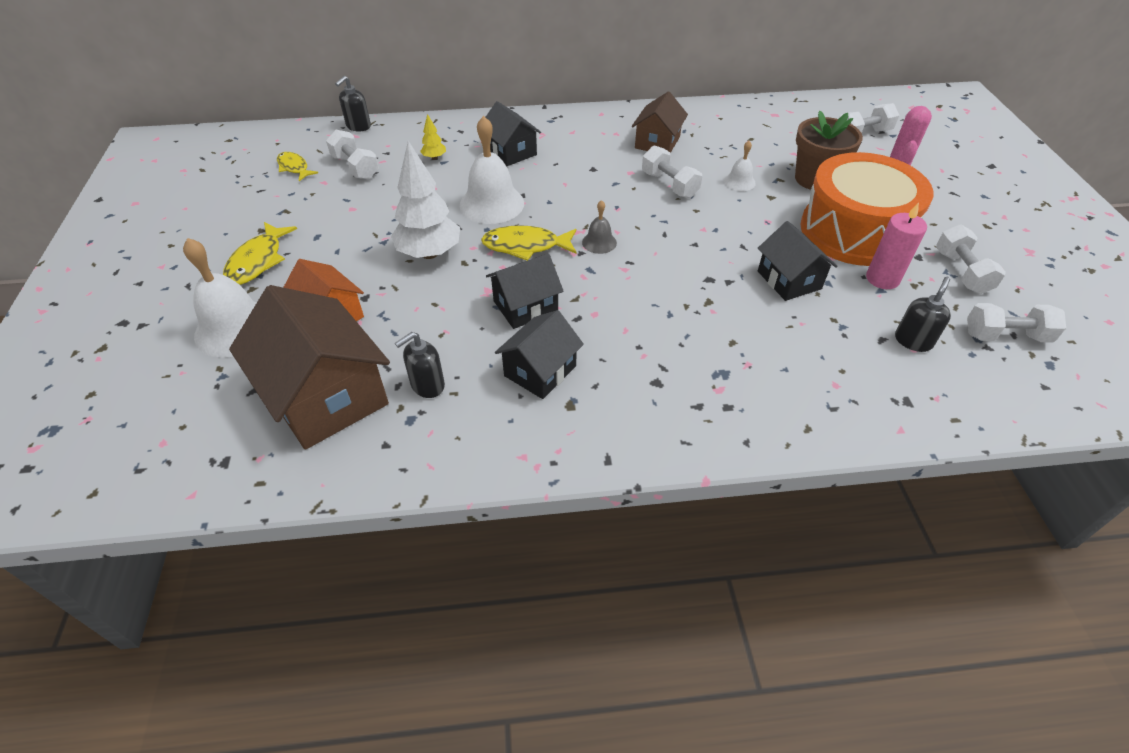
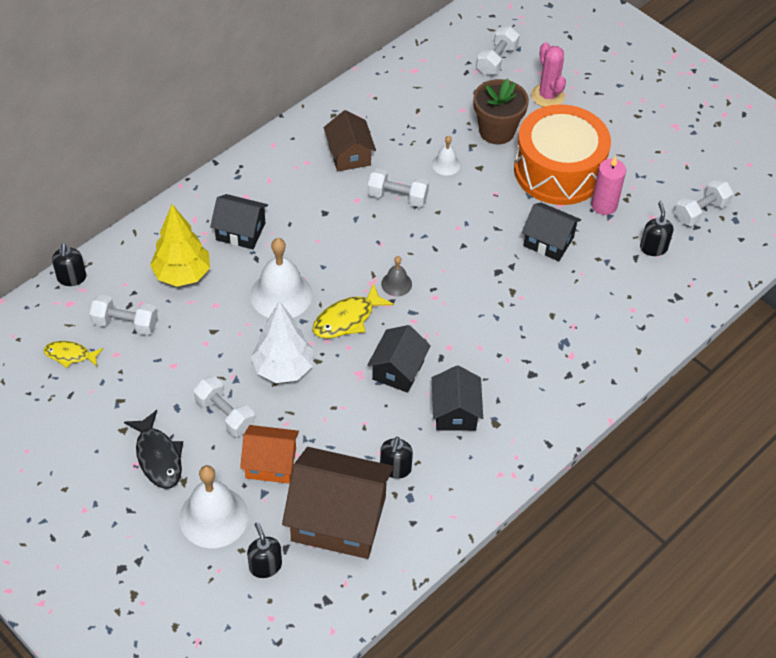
camera: 40 degrees left, 5 degrees up
yellow fish [223,222,297,285] -> black fish [124,410,183,489]
yellow tree [420,114,446,160] -> yellow tree [150,204,210,287], size x2.26
white dumbbell [936,225,1006,294] -> white dumbbell moved to [194,376,255,437]
none -> black soap dispenser [247,522,282,578]

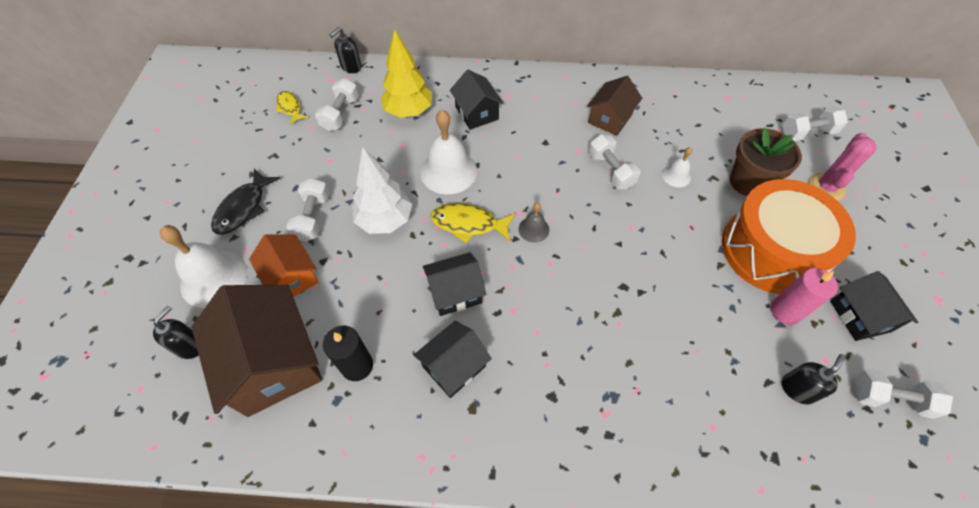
camera: 50 degrees right, 5 degrees up
white dumbbell [89,294,158,335] -> white dumbbell turned 45 degrees clockwise [315,78,359,131]
black soap dispenser [380,437,413,479] -> black candle [323,326,373,381]
black house [522,203,581,261] -> black house moved to [830,271,918,341]

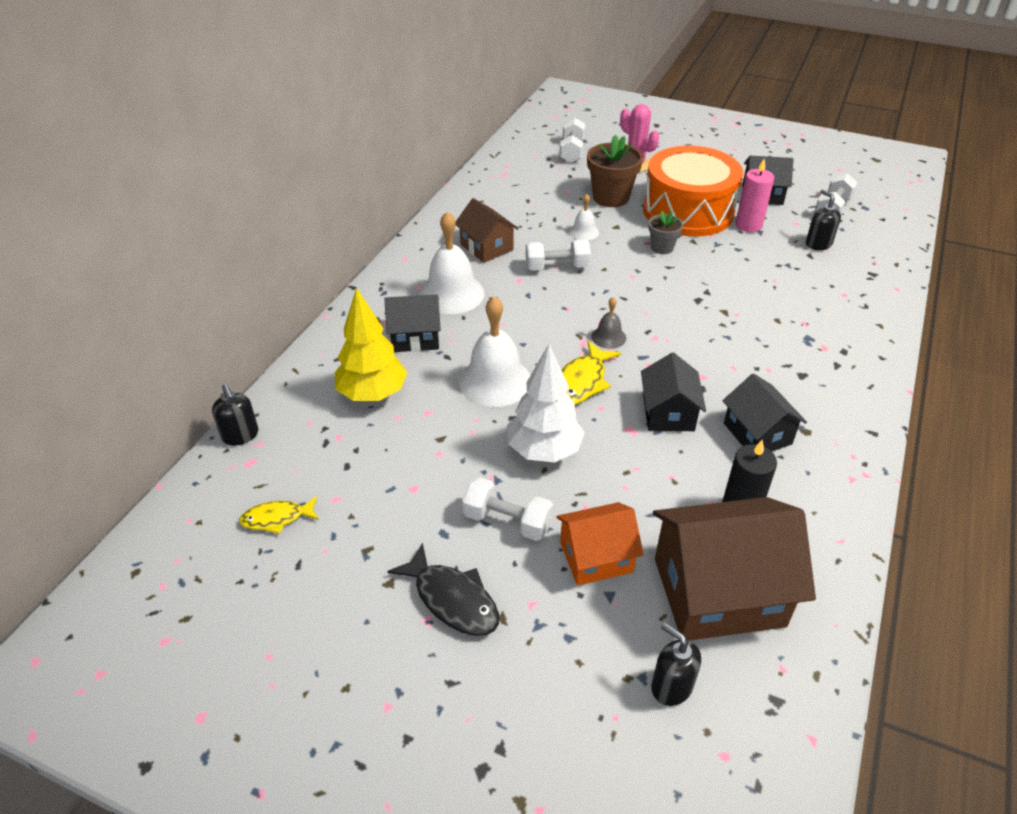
camera: 70 degrees left, 15 degrees down
white bell [160,225,247,308] -> white bell moved to [420,211,484,314]
white dumbbell [315,78,359,131] -> none
none -> grey flower pot [648,211,683,254]

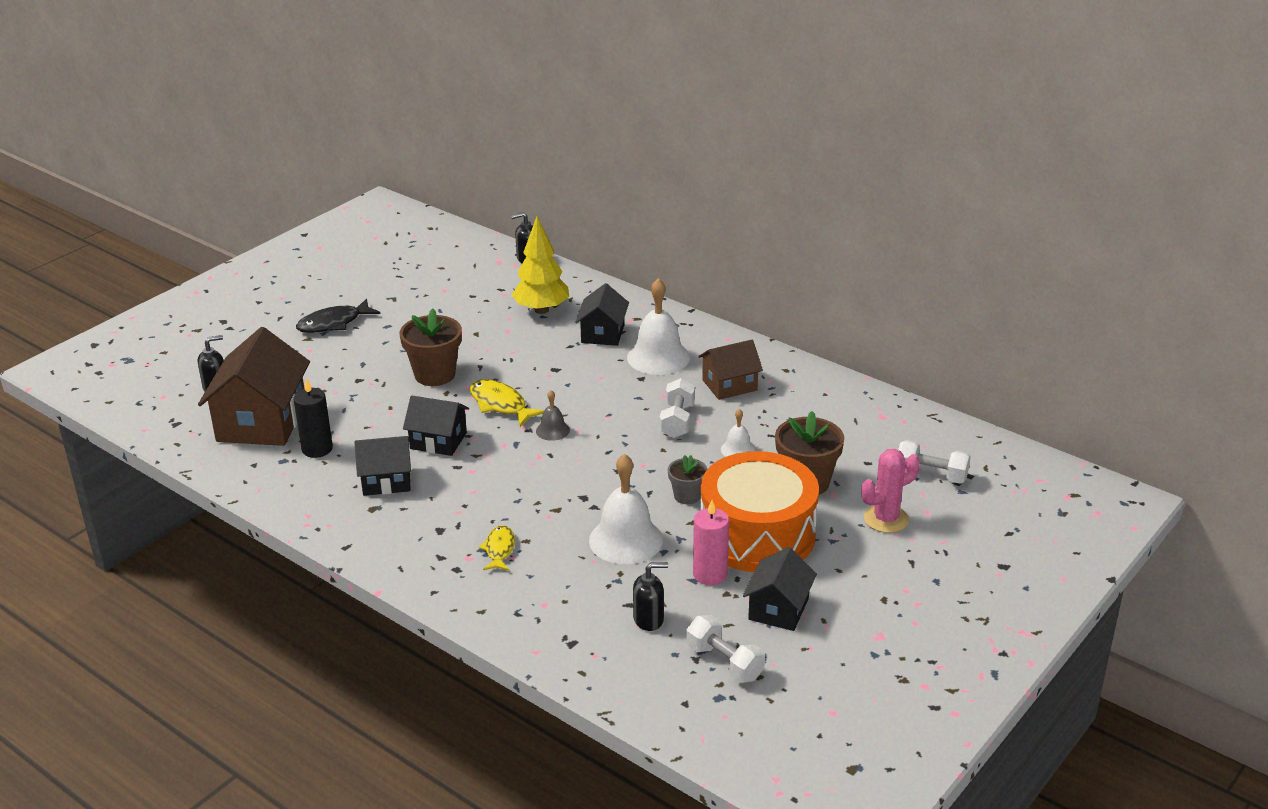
camera: 105 degrees right, 10 degrees down
yellow fish [239,496,319,534] -> yellow fish moved to [479,525,515,571]
white bell [459,296,530,407] -> white bell moved to [589,454,663,564]
white dumbbell [462,477,553,541] -> none
white tree [507,344,585,463] -> brown flower pot [399,308,462,386]
orange house [556,502,644,586] -> none

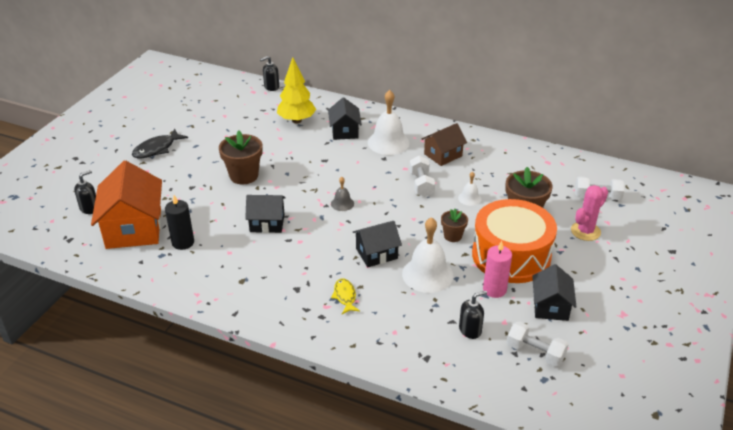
camera: 15 degrees left, 5 degrees up
brown house [198,327,310,446] -> orange house [91,161,162,249]
black house [354,436,411,496] -> black house moved to [353,221,402,267]
yellow fish [470,379,544,427] -> none
grey flower pot [668,455,707,504] -> brown flower pot [441,209,468,242]

